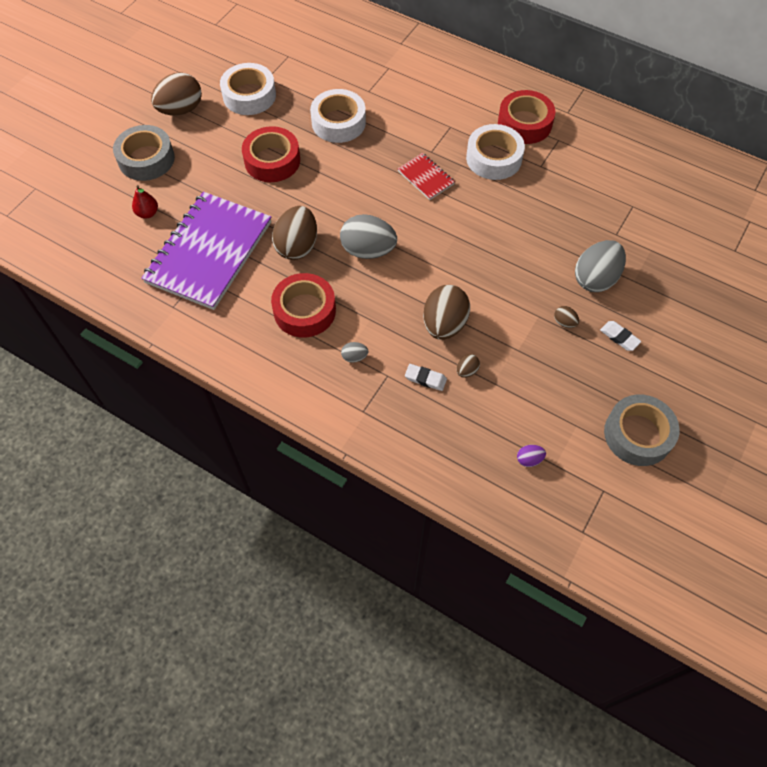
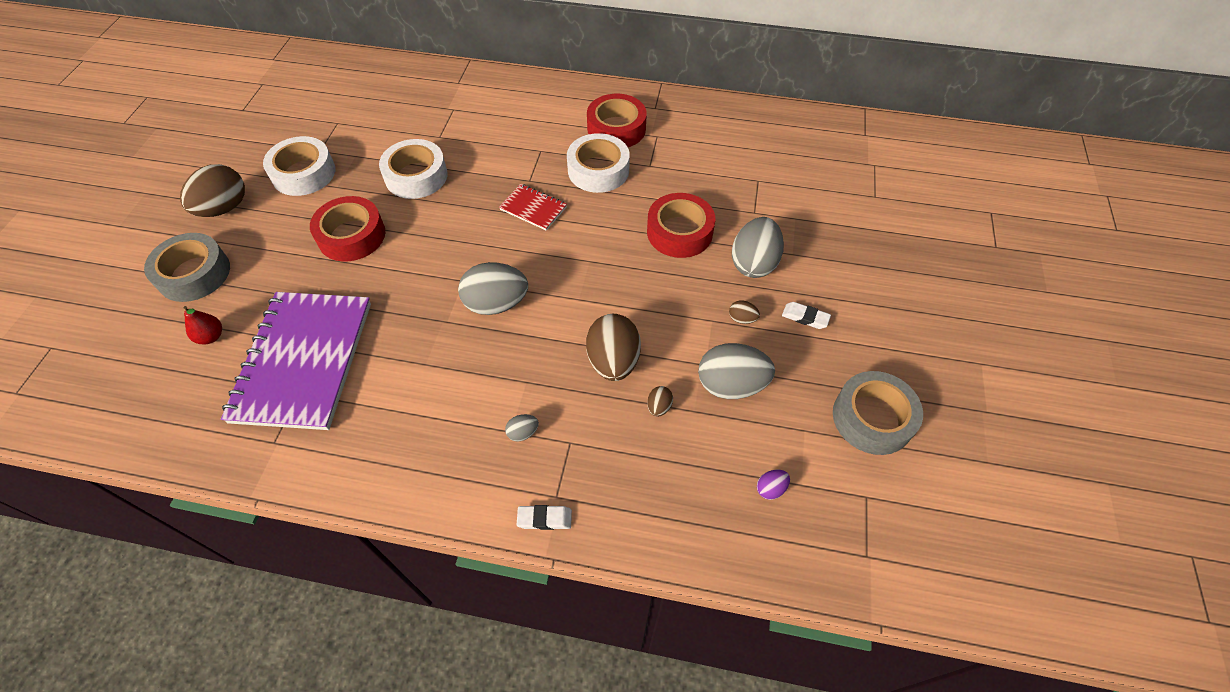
camera: 20 degrees left, 5 degrees down
red tape [271,273,336,337] -> red tape moved to [647,193,715,258]
brown egg [272,206,317,260] -> none
white eraser [405,364,447,391] -> white eraser moved to [517,505,572,530]
none -> grey egg [698,343,775,399]

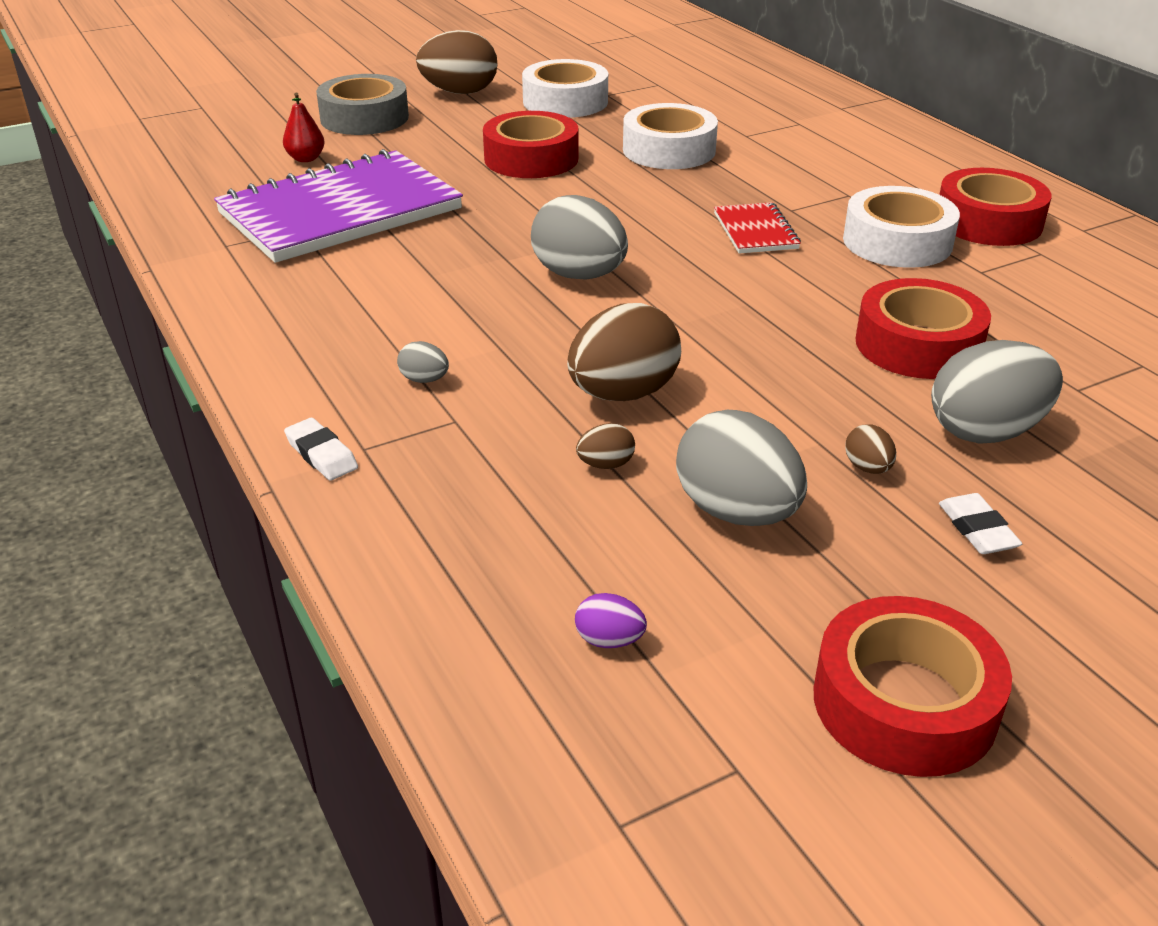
camera: 50 degrees right, 20 degrees down
grey tape [833,371,923,455] -> red tape [814,596,1012,777]

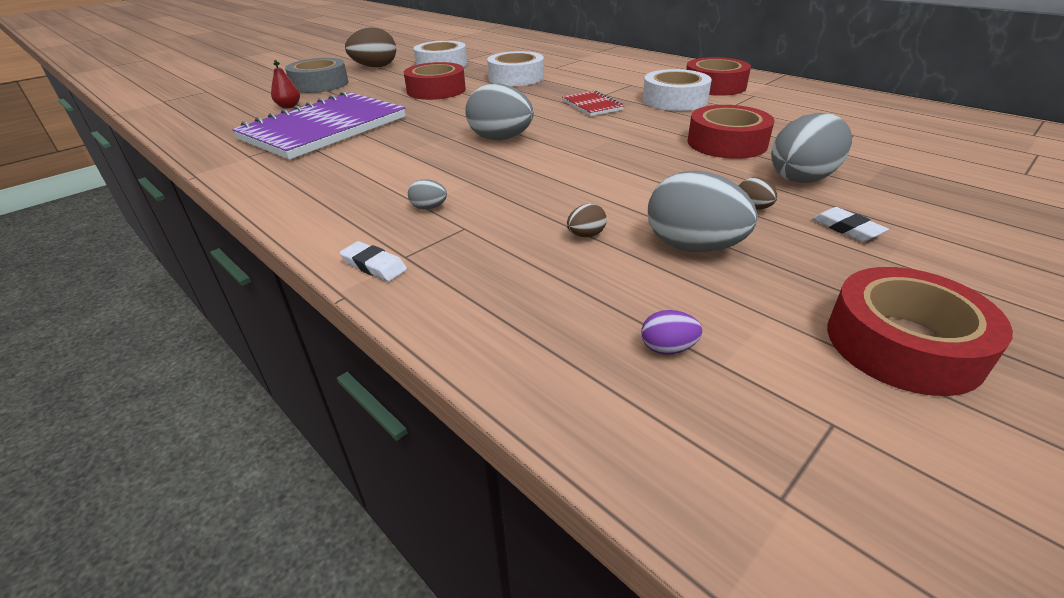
camera: 15 degrees left, 0 degrees up
brown egg [567,303,681,401] -> none

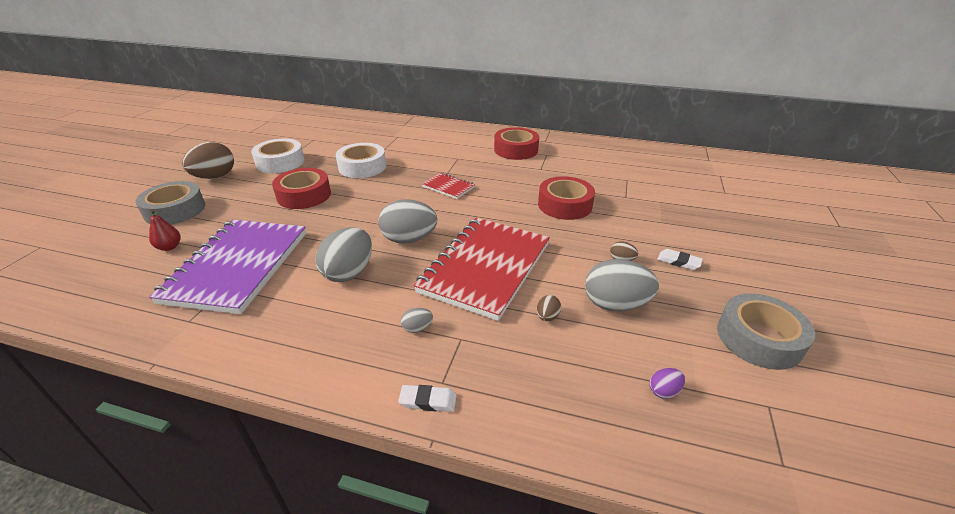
camera: 30 degrees left, 0 degrees up
white tape [643,69,712,111] -> none
grey egg [771,113,852,183] -> grey egg moved to [315,227,372,282]
red tape [827,267,1013,396] -> grey tape [717,293,815,370]
none -> red notebook [414,218,550,321]

